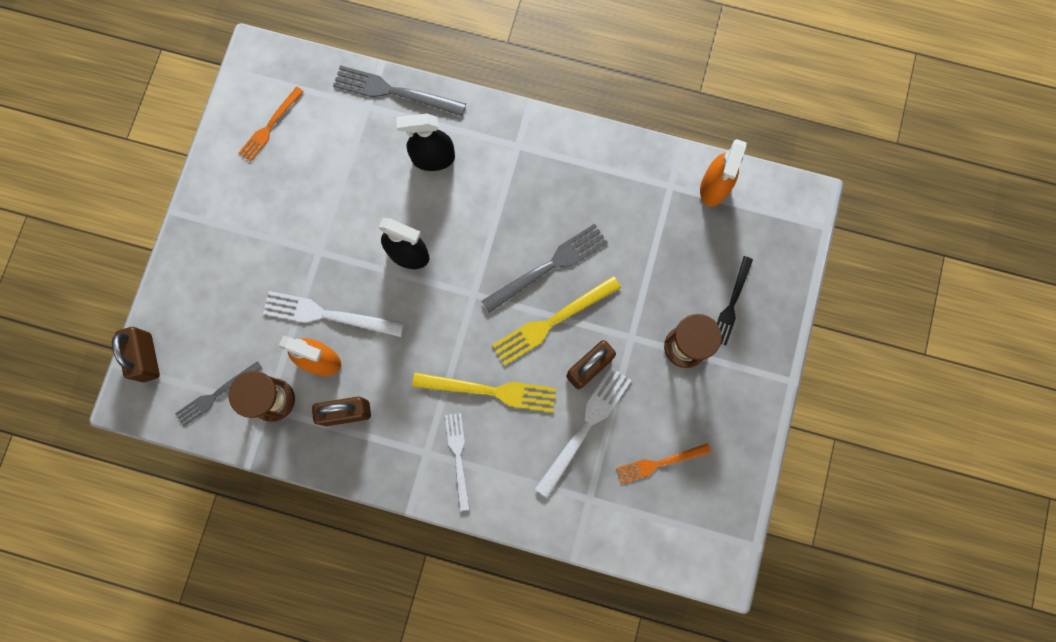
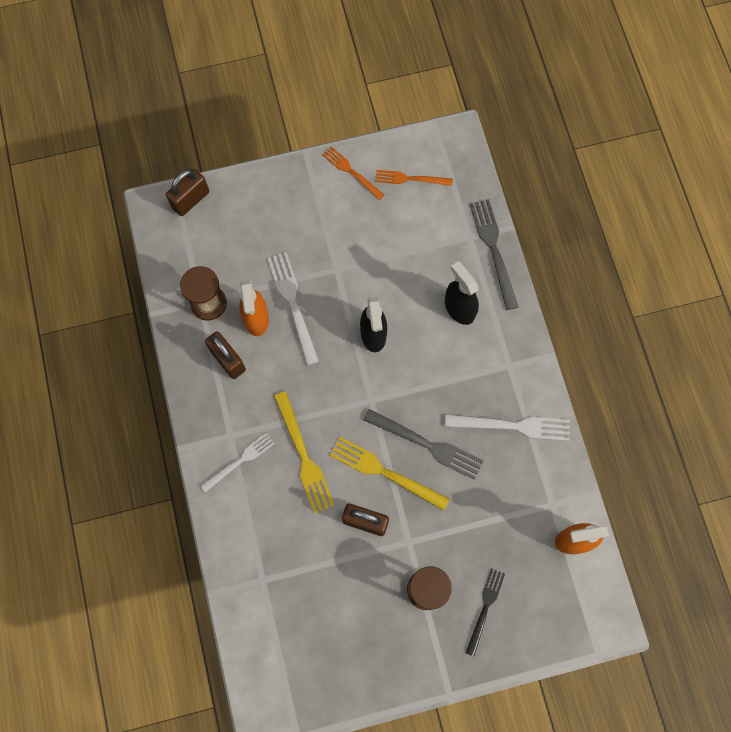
camera: 60 degrees right, 5 degrees down
grey fork [175,361,262,427] -> none
white fork [535,367,632,498] -> white fork moved to [444,414,570,441]
orange fork [616,443,711,484] -> orange fork moved to [322,146,385,200]
black fork [717,256,753,345] -> black fork turned 120 degrees clockwise [466,568,505,657]

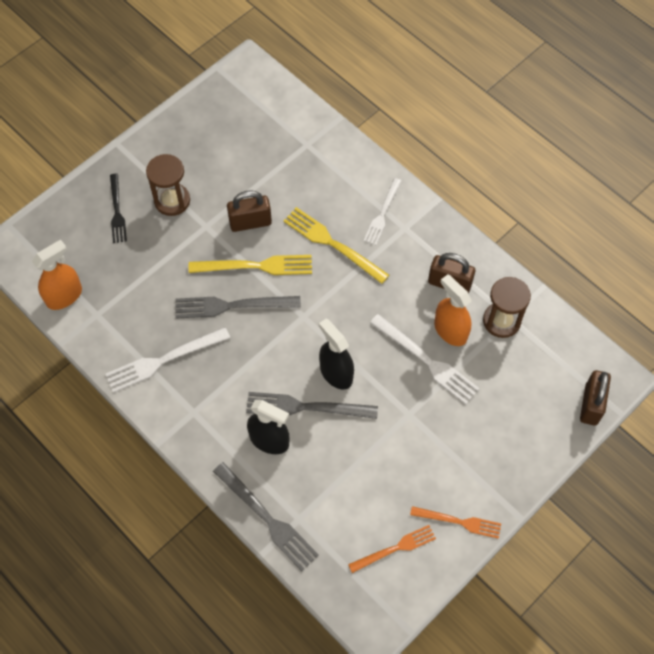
camera: 150 degrees right, 10 degrees down
none -> grey fork [246,392,378,419]

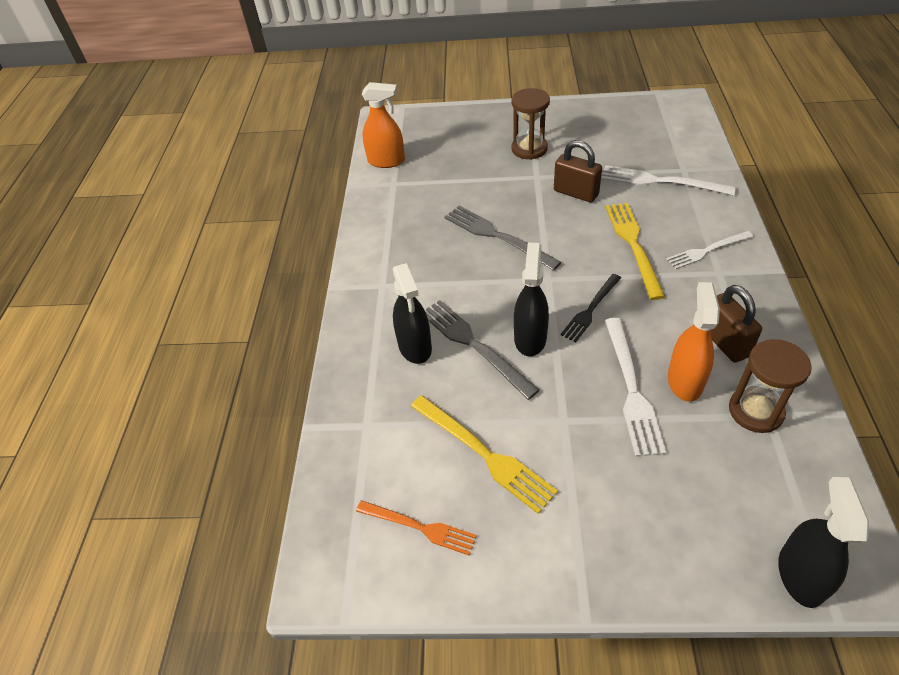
camera: 50 degrees right, 15 degrees down
white fork [106,327,230,393] -> white fork moved to [601,165,736,196]
black fork [110,174,127,243] -> black fork moved to [561,274,621,342]
yellow fork [189,255,312,275] -> yellow fork moved to [411,395,558,514]
grey fork [213,462,319,571] -> none
orange fork [410,506,501,539] -> none
brown padlock [580,370,611,425] -> black spray bottle [778,477,869,608]

